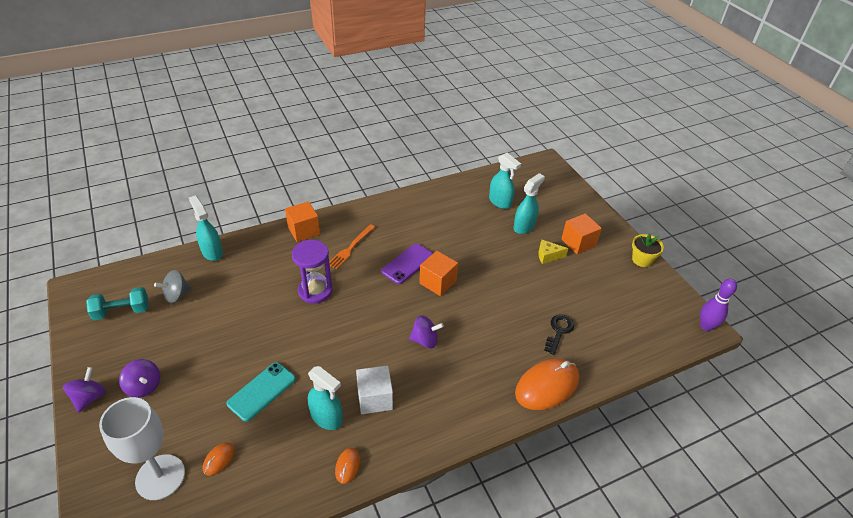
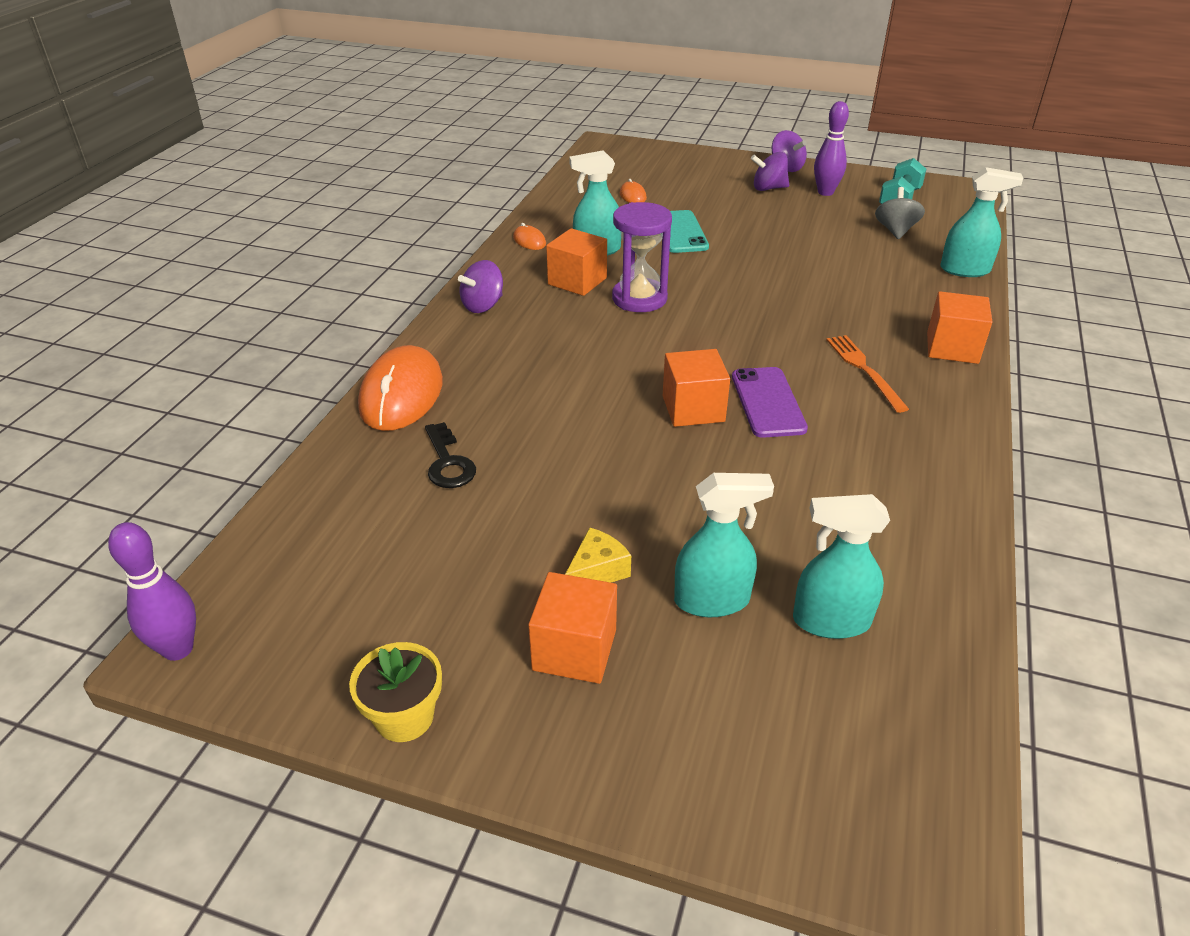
camera: 135 degrees right, 5 degrees down
white goblet [99,397,185,500] -> none
purple hourglass [292,240,333,304] -> purple hourglass moved to [612,202,672,312]
white cube [356,365,393,414] -> orange cube [546,228,607,296]
purple spinning top [409,315,444,349] -> purple spinning top moved to [458,260,503,313]
turquoise spray bottle [513,173,545,234] -> turquoise spray bottle turned 90 degrees counterclockwise [674,473,774,617]
none -> purple bowling pin [814,101,849,196]

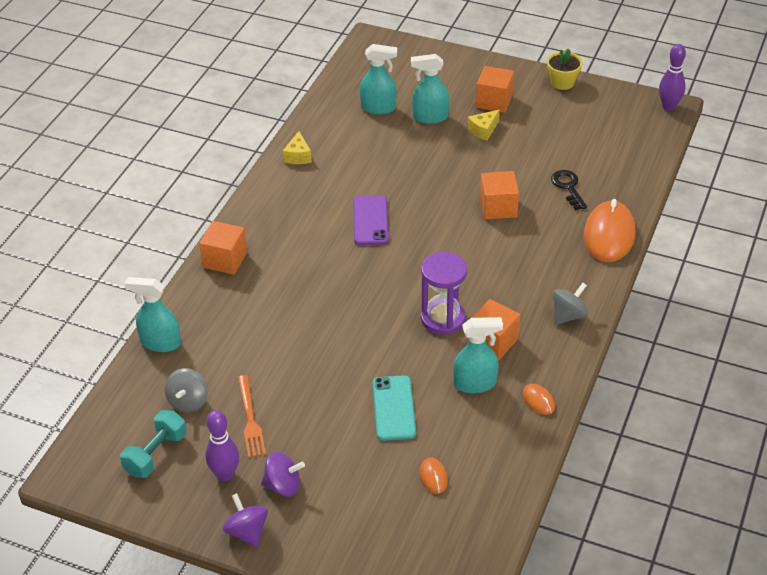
camera: 175 degrees left, 5 degrees up
purple spinning top [458,260,503,313] -> grey spinning top [552,283,589,325]
orange cube [663,349,730,427] -> orange cube moved to [480,171,519,220]
orange fork [826,335,909,413] -> orange fork moved to [238,375,266,458]
none -> yellow cheese [283,131,312,164]

